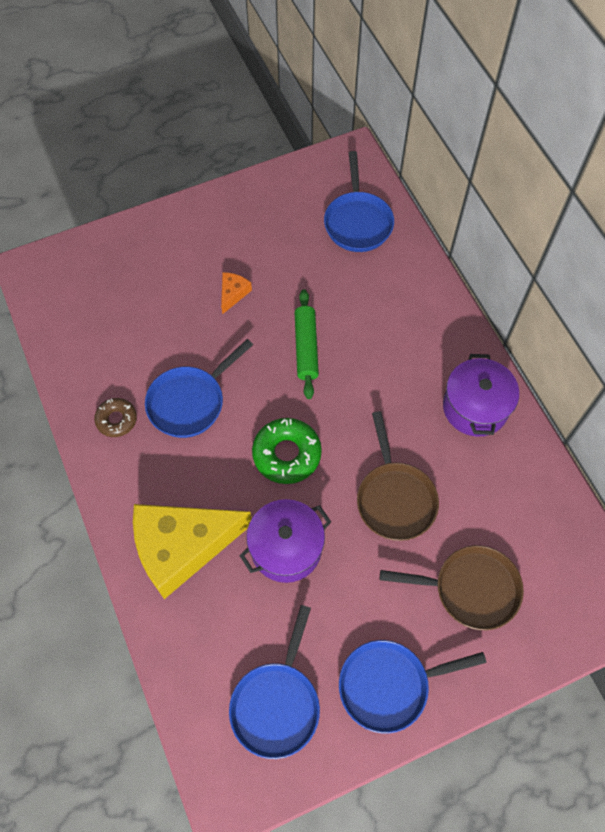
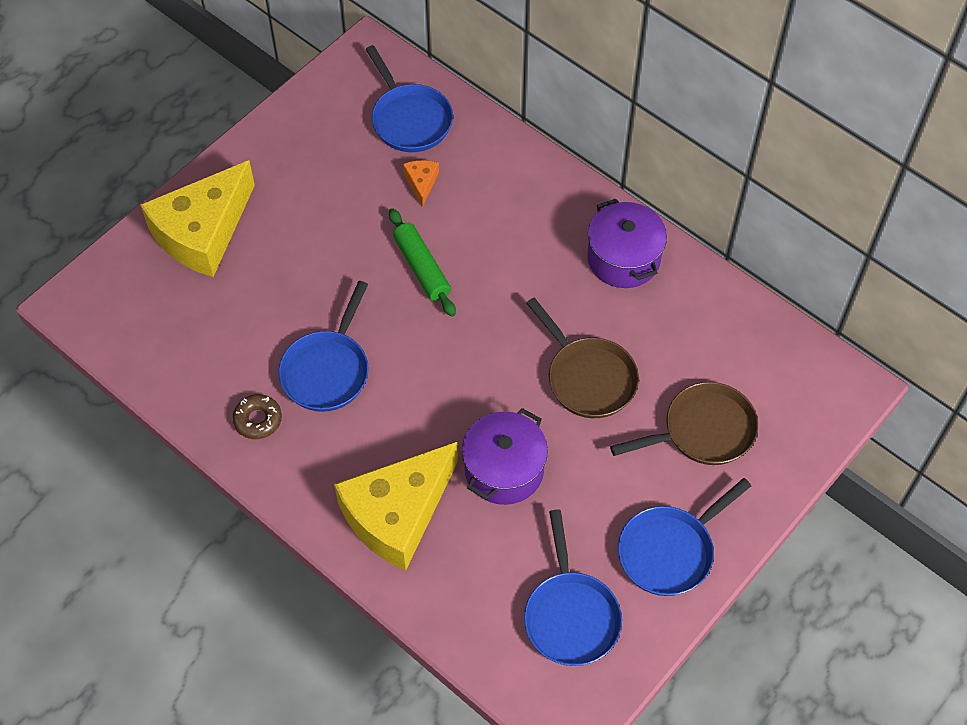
camera: 25 degrees left, 5 degrees down
orange cheese [221,272,252,314] -> orange cheese moved to [403,160,439,207]
green donut [252,418,322,484] -> none
none -> yellow cheese [140,160,255,277]

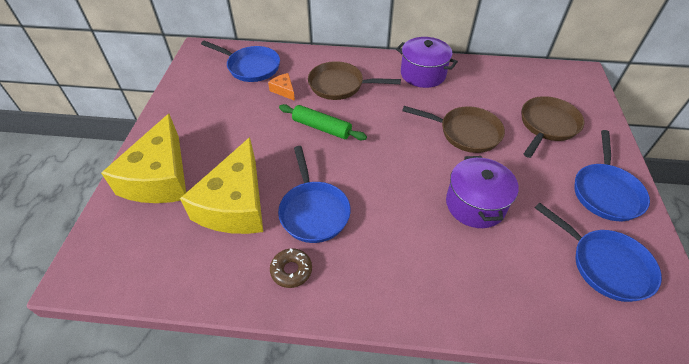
camera: 35 degrees left, 10 degrees down
yellow cheese [334,442,458,571] -> yellow cheese moved to [180,137,263,234]
none -> brown pan [308,61,401,100]

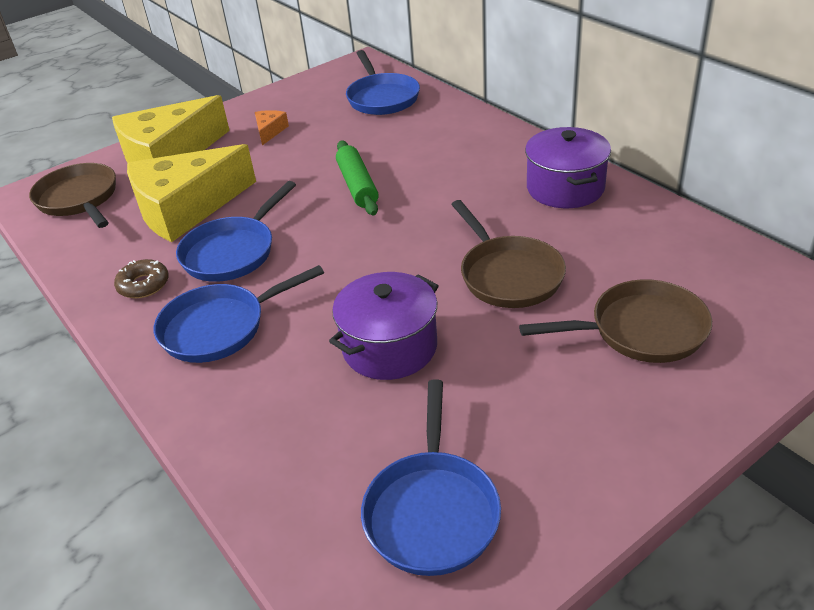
camera: 50 degrees right, 10 degrees down
orange cheese [268,73,295,101] -> orange cheese moved to [255,110,289,145]
brown pan [308,61,401,100] -> brown pan moved to [29,163,116,228]
blue pan [574,130,650,221] -> blue pan moved to [154,265,324,363]

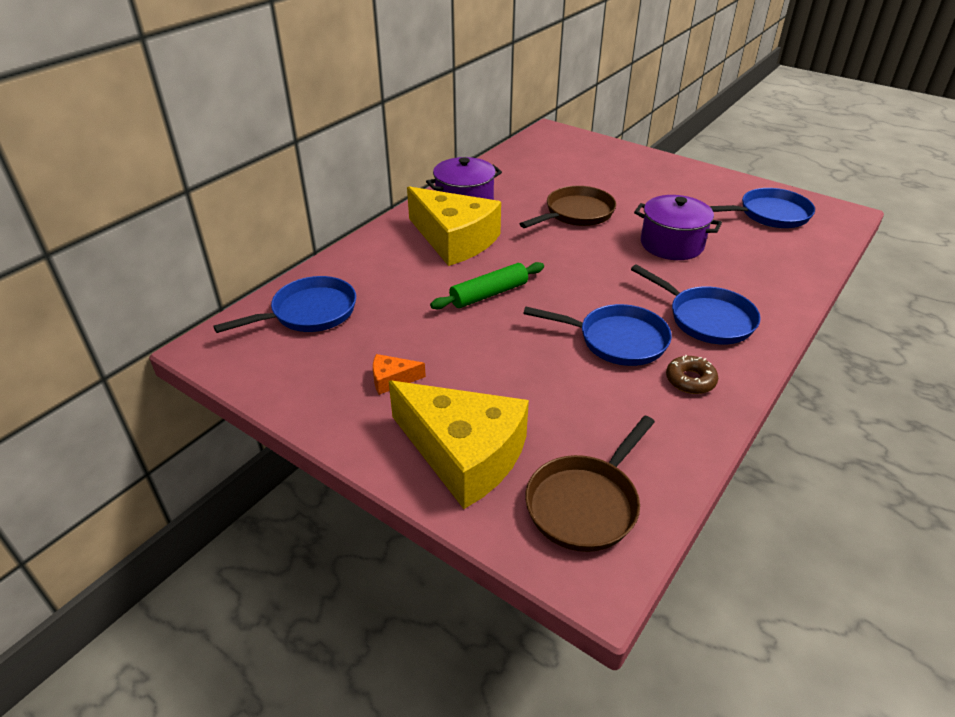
camera: 110 degrees left, 0 degrees up
yellow cheese [127,144,256,242] -> yellow cheese moved to [407,187,501,266]
brown pan [519,279,712,363] -> none

